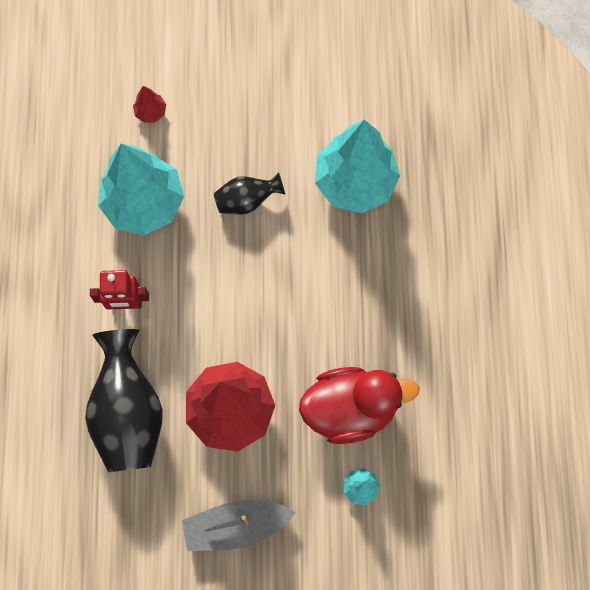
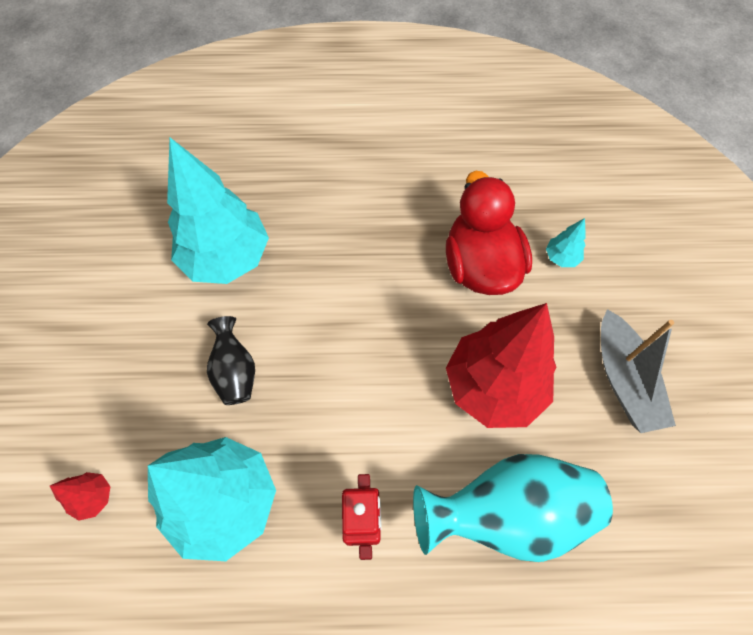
camera: 90 degrees left, 10 degrees down
black vase [85,329,163,472] -> turquoise vase [413,454,613,562]

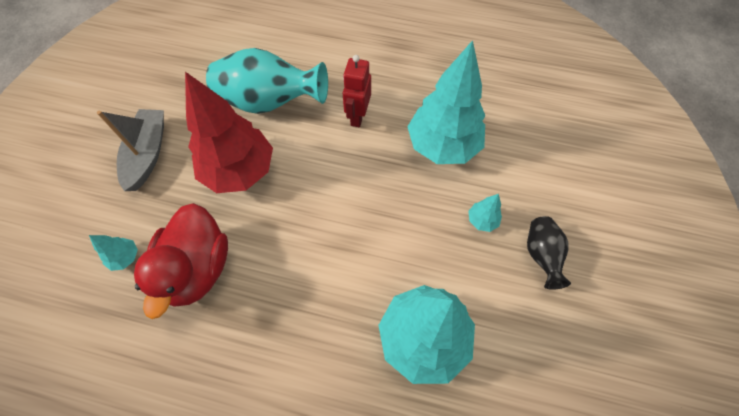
camera: 165 degrees left, 0 degrees up
red tree [50,472,111,521] -> none
black vase [207,316,255,405] -> black vase moved to [527,216,571,290]
none -> turquoise tree [468,194,502,232]

